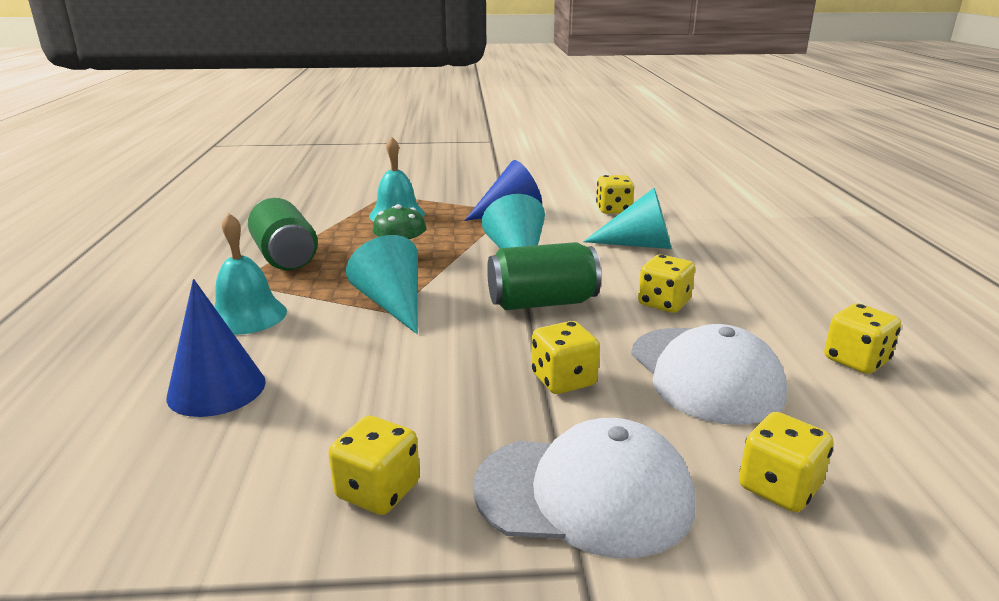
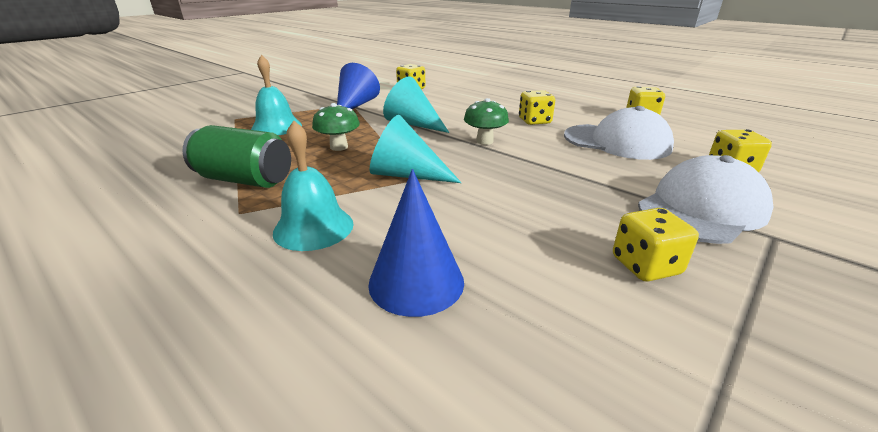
camera: 45 degrees left, 5 degrees up
green can [487,242,601,310] -> green mushroom [464,98,509,145]
yellow dice [531,321,600,394] -> none
turquoise cone [583,188,672,249] -> none

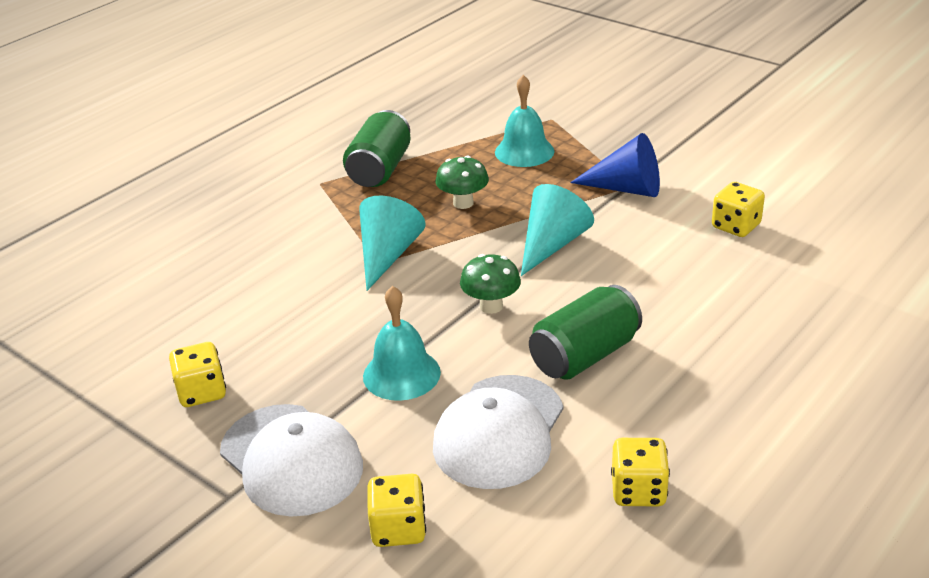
camera: 90 degrees right, 5 degrees up
turquoise bell [273,120,354,251] -> turquoise bell moved to [363,286,441,401]
blue cone [368,169,464,317] -> none
yellow dice [519,90,555,125] -> green can [529,285,642,380]

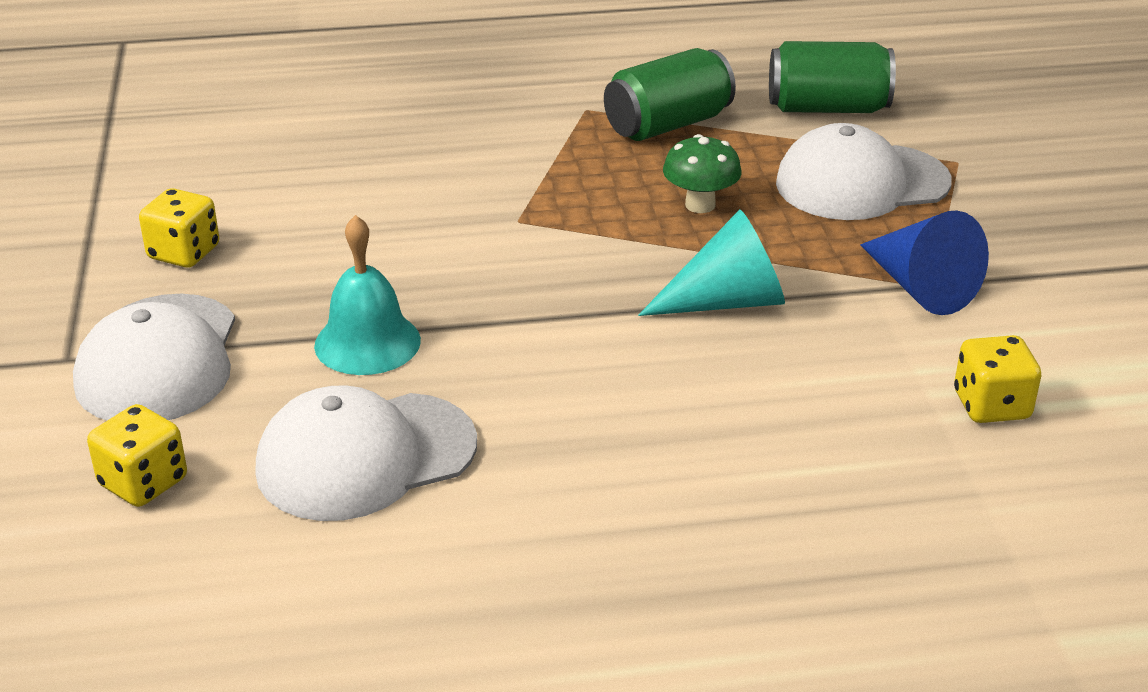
camera: 40 degrees right, 0 degrees up
turquoise cone [359,196,426,291] -> none
green mushroom [460,254,521,314] -> none
turquoise bell [495,75,554,167] -> white cap [776,123,952,220]
green can [529,285,642,380] -> green can moved to [769,41,896,113]
yellow dice [611,438,670,507] -> none

